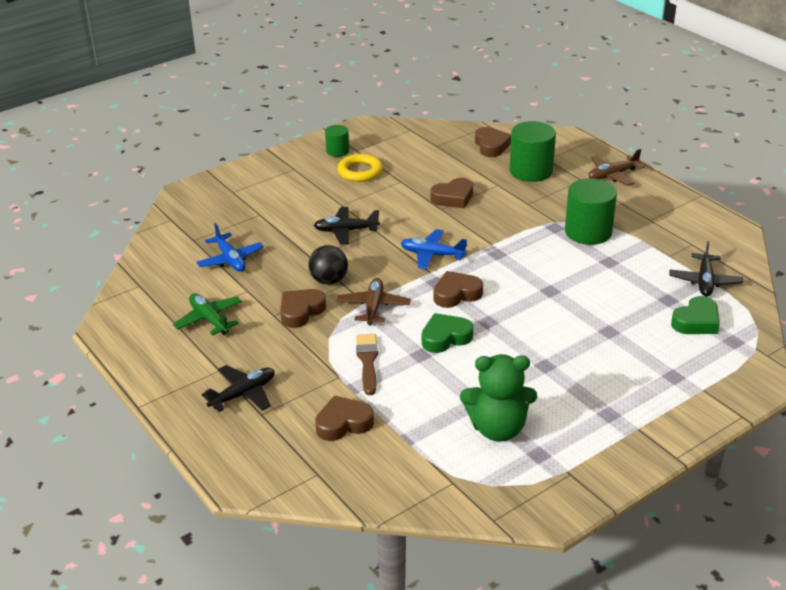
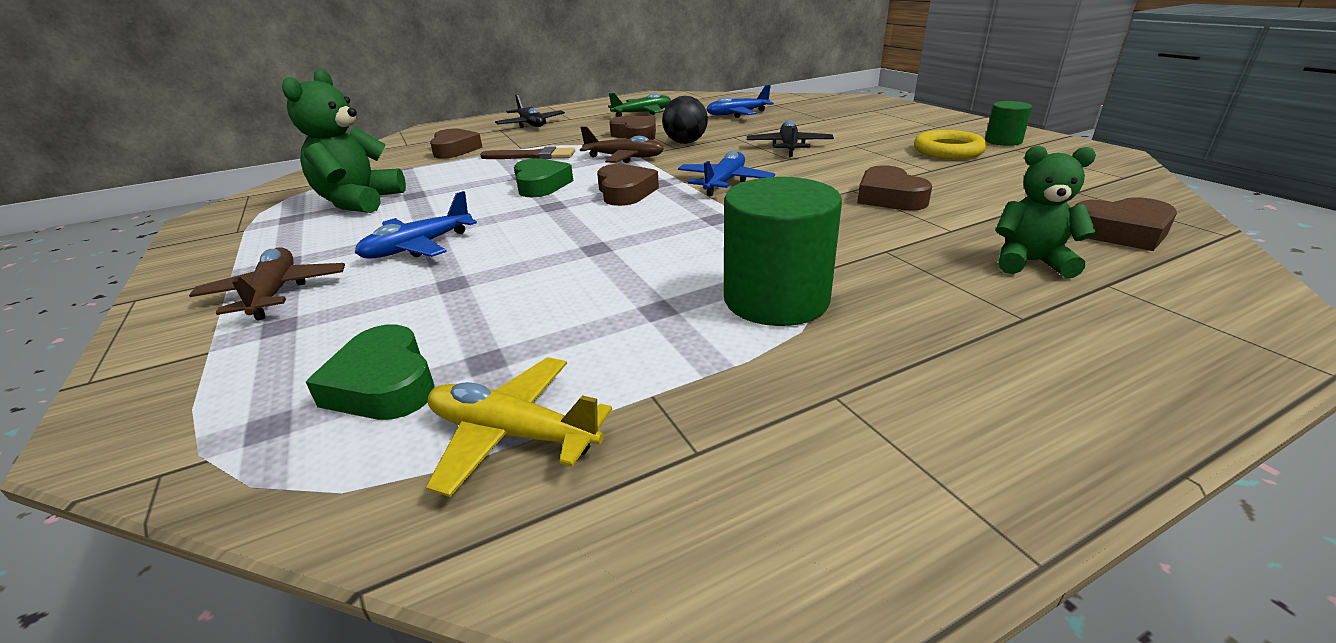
camera: 100 degrees right, 5 degrees down
green cylinder [510,121,556,182] -> green teddy bear [996,146,1097,278]
brown plane [588,149,645,186] -> brown plane moved to [189,247,345,321]
black plane [669,241,743,297] -> yellow plane [426,357,612,497]
none -> blue plane [355,191,477,259]

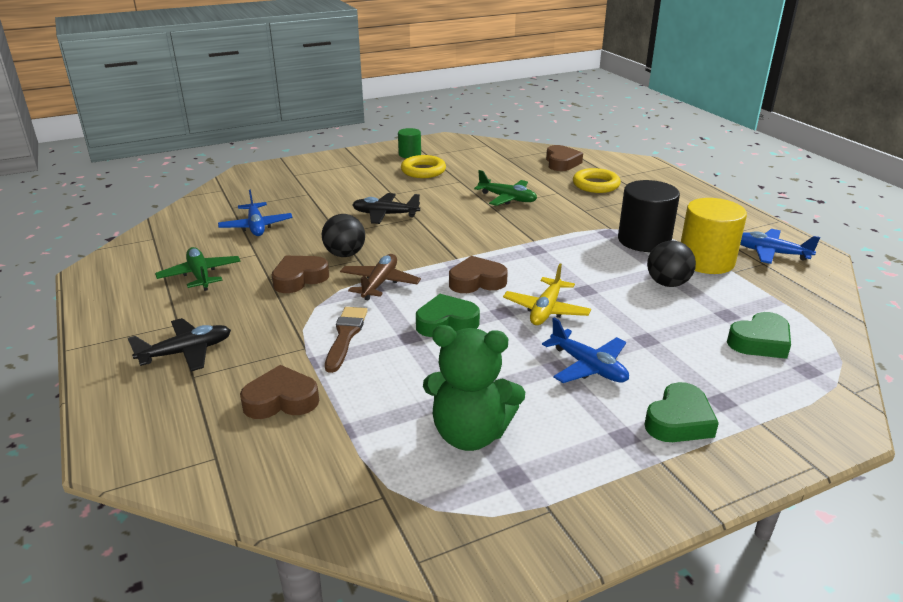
camera: 90 degrees left, 0 degrees up
brown plane [189,247,345,321] -> green heart [645,382,719,442]
yellow plane [426,357,612,497] -> yellow plane moved to [503,264,591,325]
blue plane [678,151,775,196] -> blue plane moved to [740,229,820,264]
green cylinder [724,177,842,326] -> black cylinder [618,180,680,252]
brown heart [857,165,932,211] -> green plane [474,170,537,206]
green teddy bear [996,146,1097,278] -> yellow ring [573,168,621,193]
none -> black ball [647,241,696,287]
none -> yellow cylinder [681,198,747,274]

